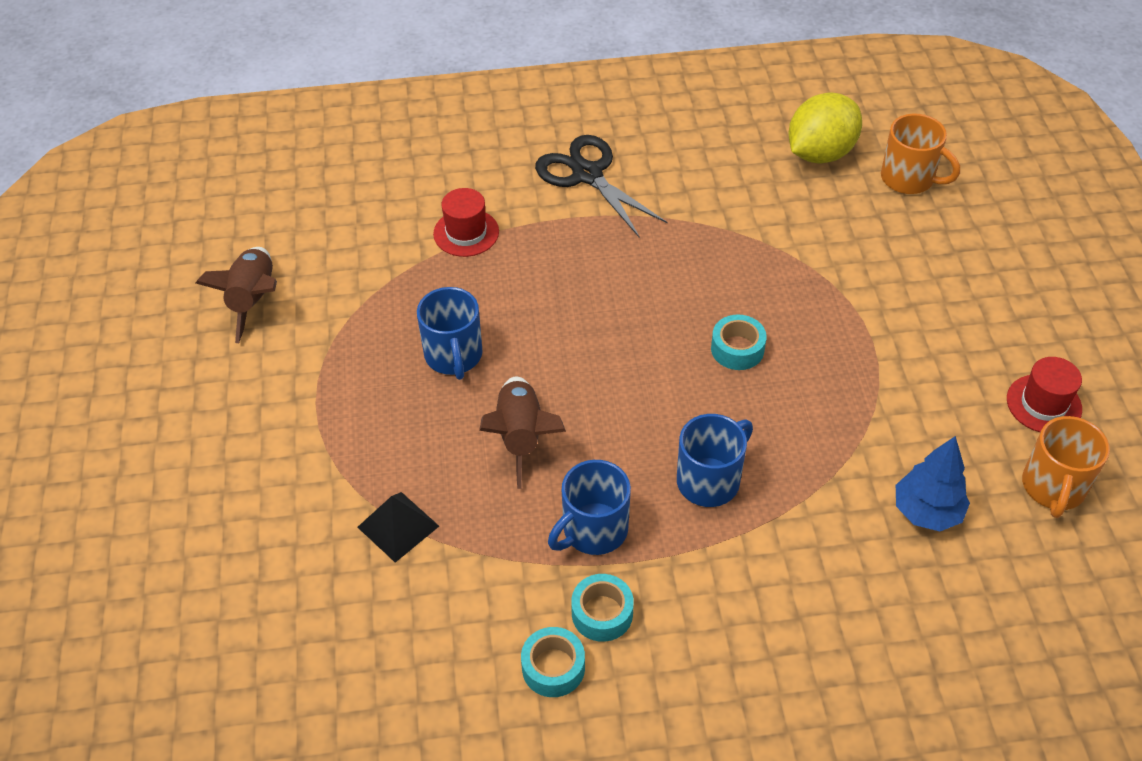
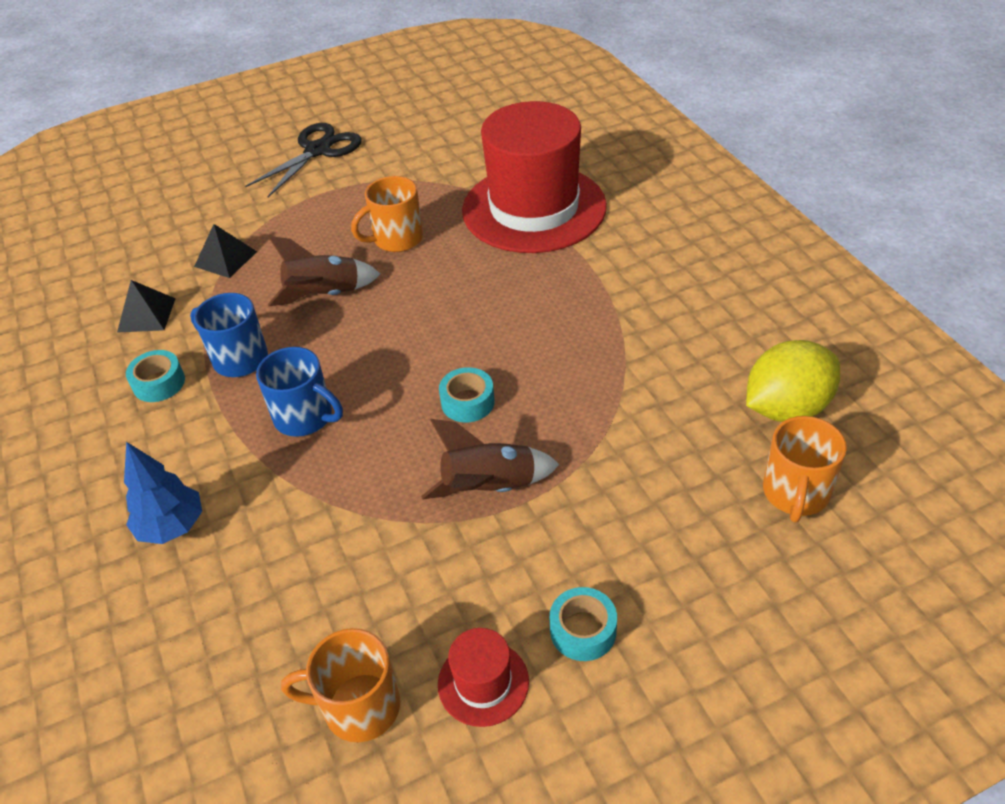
camera: 75 degrees right, 5 degrees down
brown rocket [196,247,277,343] -> brown rocket moved to [421,419,560,499]
blue mug [417,287,483,380] -> orange mug [351,176,423,252]
red hat [433,188,499,257] -> red hat [462,101,607,253], size x2.46
turquoise tape [521,627,585,697] -> turquoise tape moved to [550,587,617,661]
black scissors [535,135,668,238] -> black scissors moved to [245,123,362,197]
yellow lemon [788,93,862,164] -> yellow lemon turned 60 degrees counterclockwise [746,340,840,422]
blue tree [896,436,970,531] -> blue tree moved to [124,442,202,544]
none -> black pyramid [117,280,176,332]

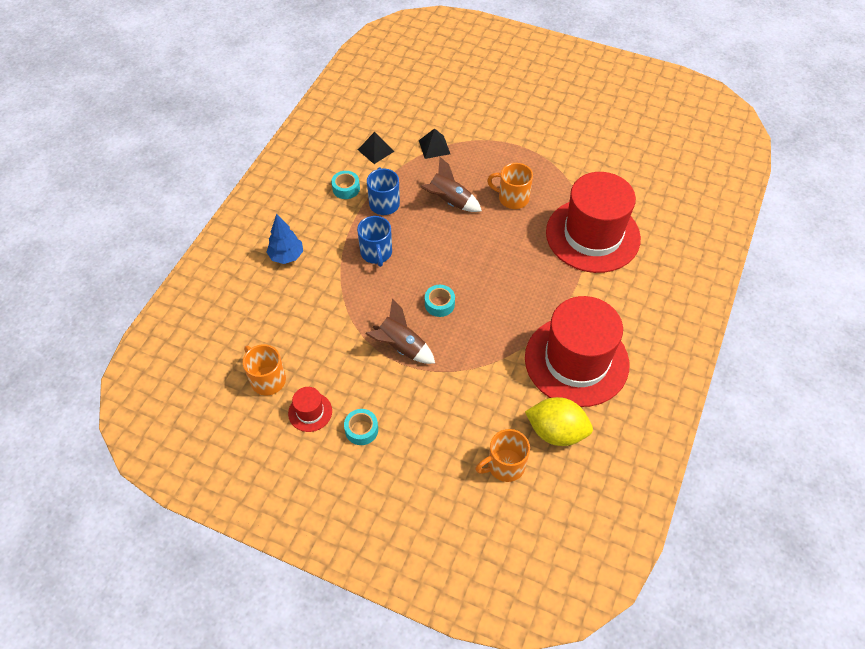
camera: 45 degrees right, 10 degrees up
black scissors [245,123,362,197] -> none
none -> red hat [525,296,629,407]

